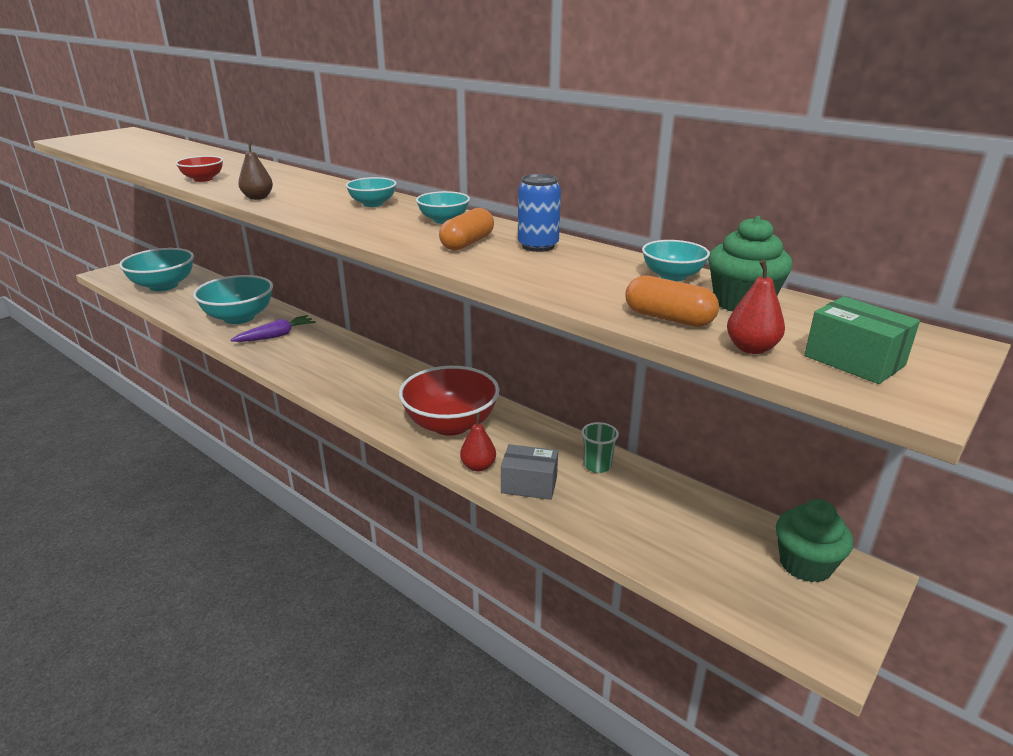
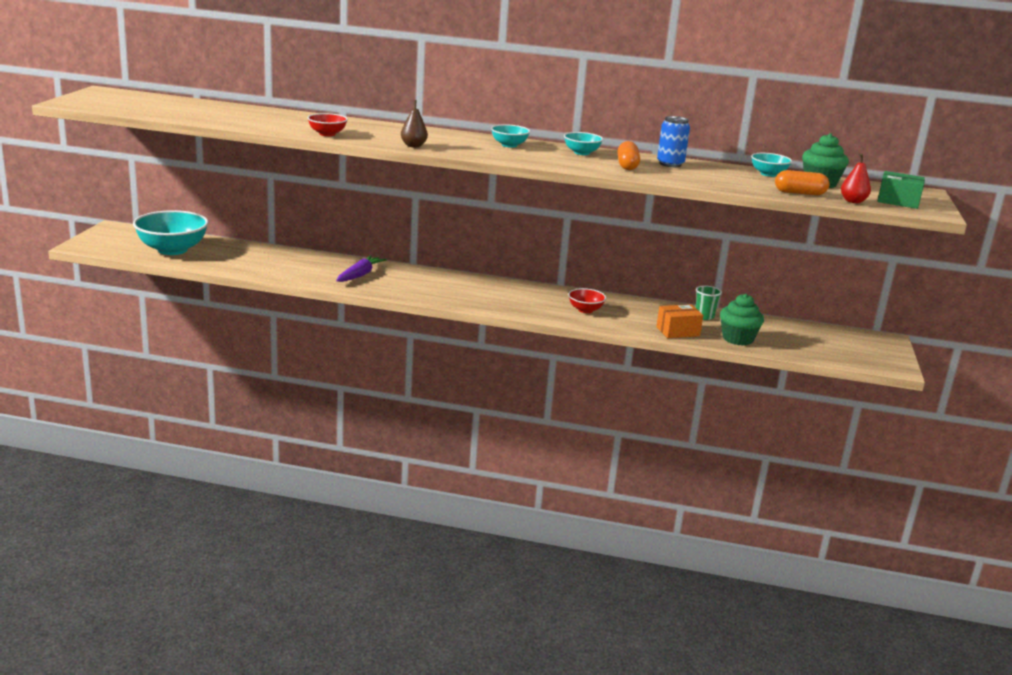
camera: 30 degrees left, 5 degrees down
turquoise bowl [193,275,273,324] -> none
red bowl [399,366,499,436] -> red bowl [568,288,606,313], size x0.50
red pear [460,414,496,472] -> none
grey box [501,444,558,500] -> orange box [656,304,703,338]
green cupcake [776,499,853,583] -> green cupcake moved to [720,294,764,346]

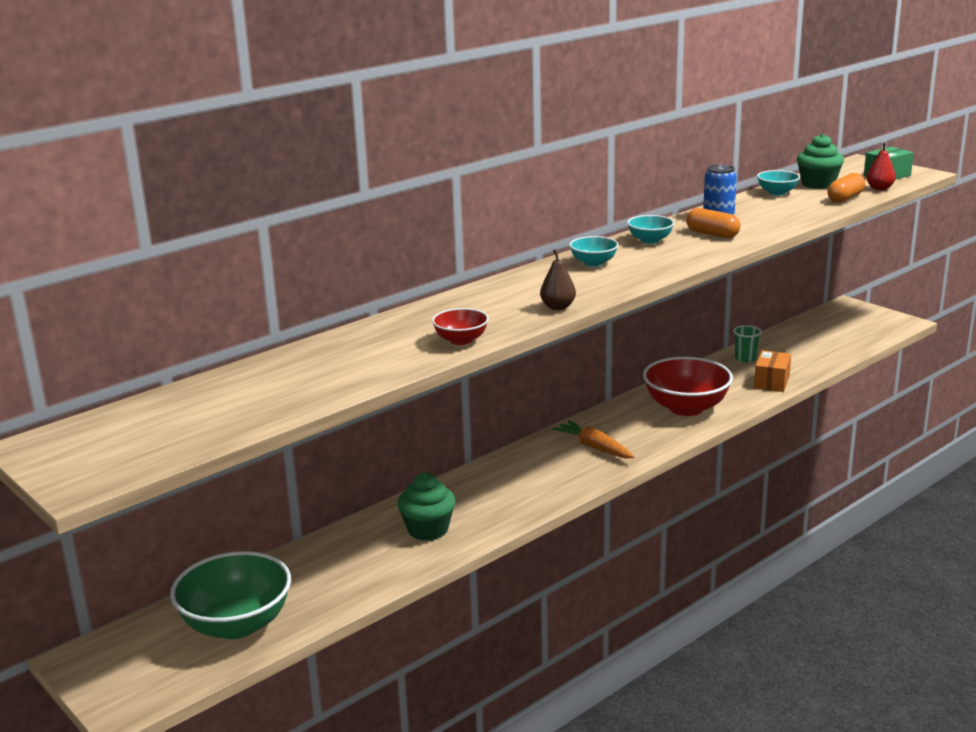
camera: 50 degrees left, 0 degrees up
turquoise bowl [133,210,208,255] -> green bowl [170,551,291,639]
purple carrot [336,255,387,282] -> none
red bowl [568,288,606,313] -> red bowl [643,357,733,416], size x2.00
green cupcake [720,294,764,346] -> green cupcake moved to [398,473,455,541]
none -> orange carrot [553,420,634,458]

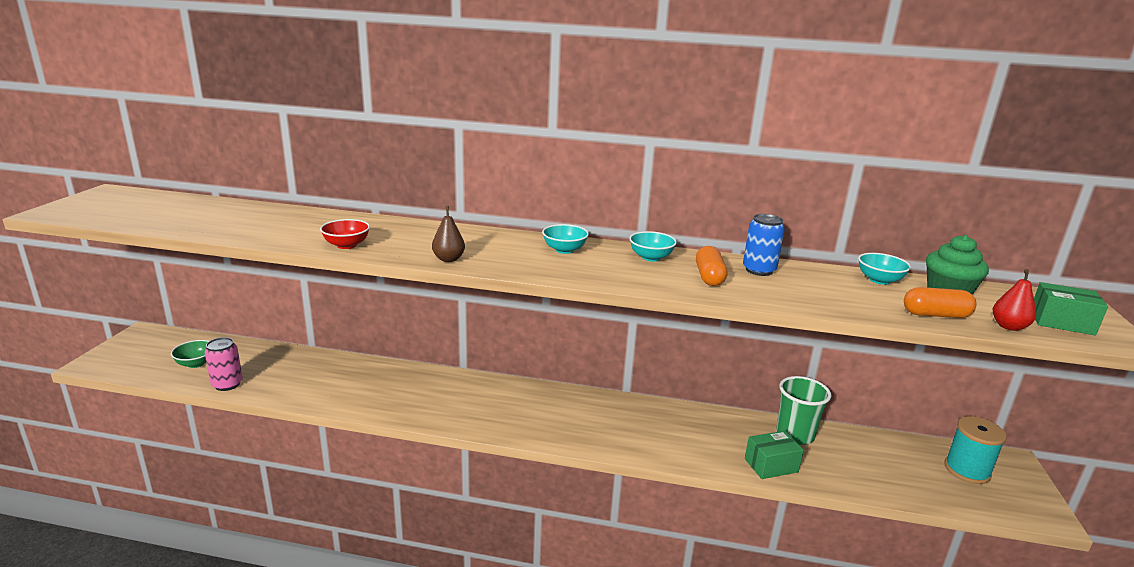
camera: 50 degrees right, 0 degrees up
green bowl [170,551,291,639] -> green bowl [171,340,209,368], size x0.50
green cupcake [398,473,455,541] -> none
orange carrot [553,420,634,458] -> none
red bowl [643,357,733,416] -> none
green cup [733,325,762,363] -> green cup [776,376,831,445], size x1.64
orange box [754,350,791,392] -> green box [745,431,804,479]
none -> pink can [204,337,243,391]
none -> turquoise spool [944,416,1007,484]

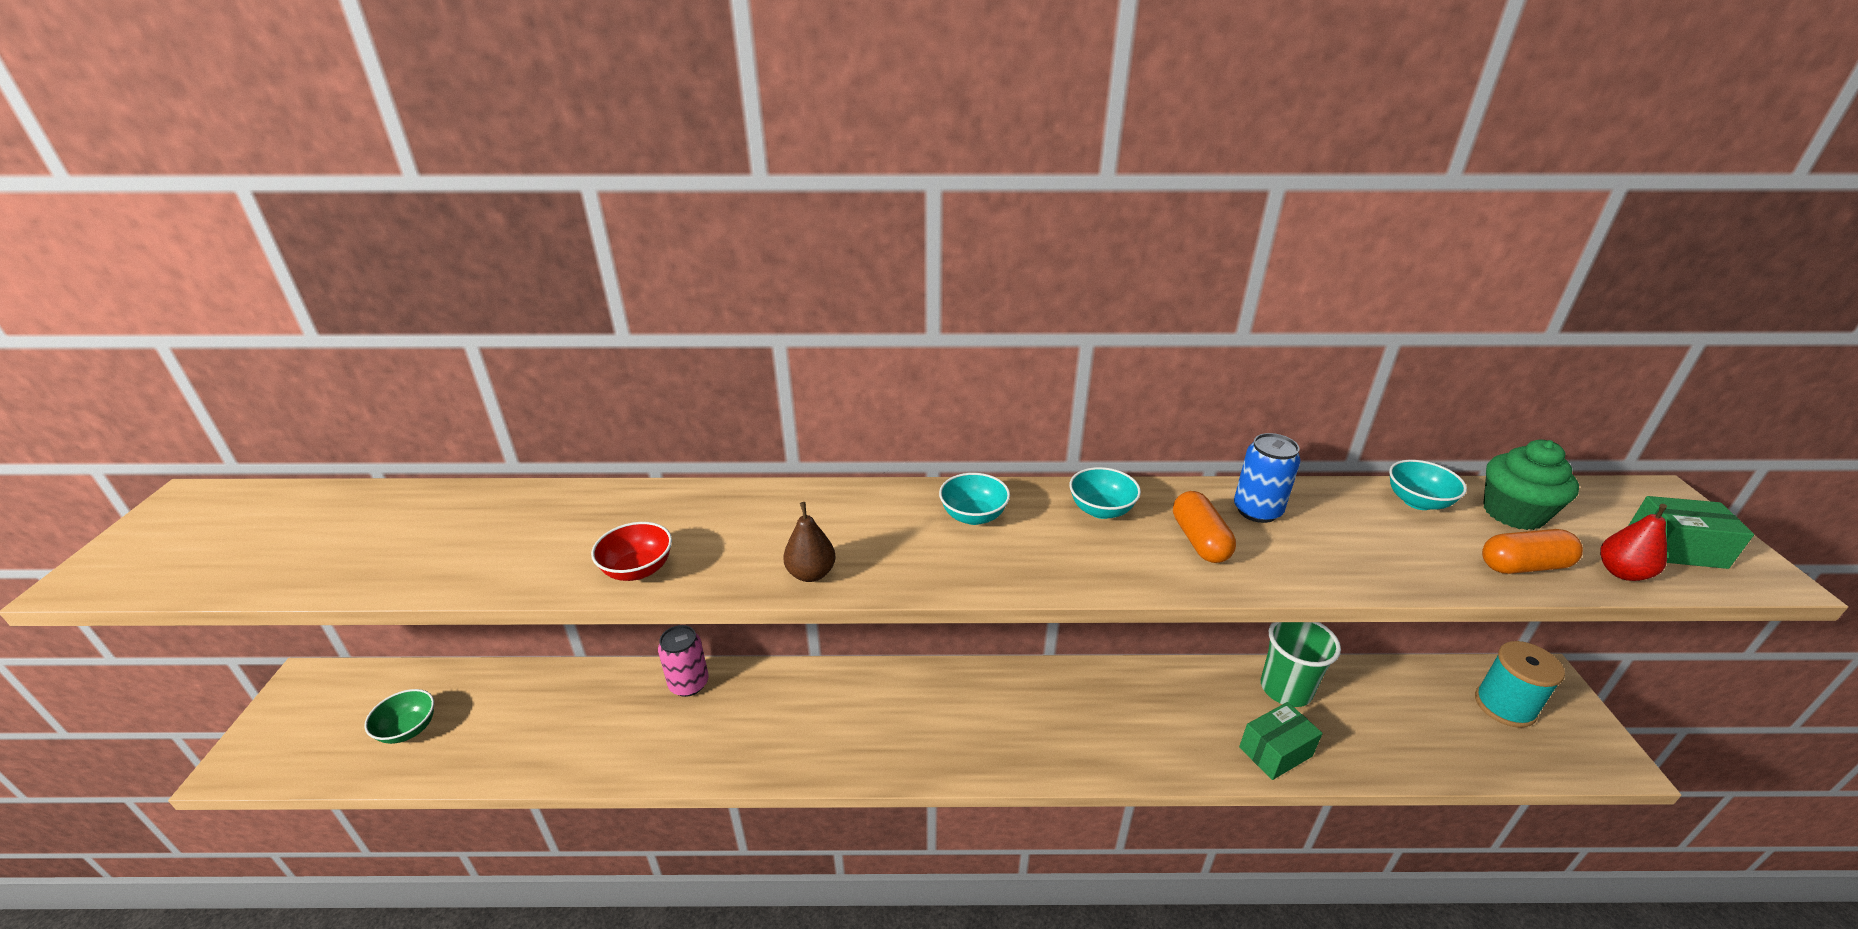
camera: 10 degrees left, 10 degrees up
pink can [204,337,243,391] -> pink can moved to [658,625,709,697]

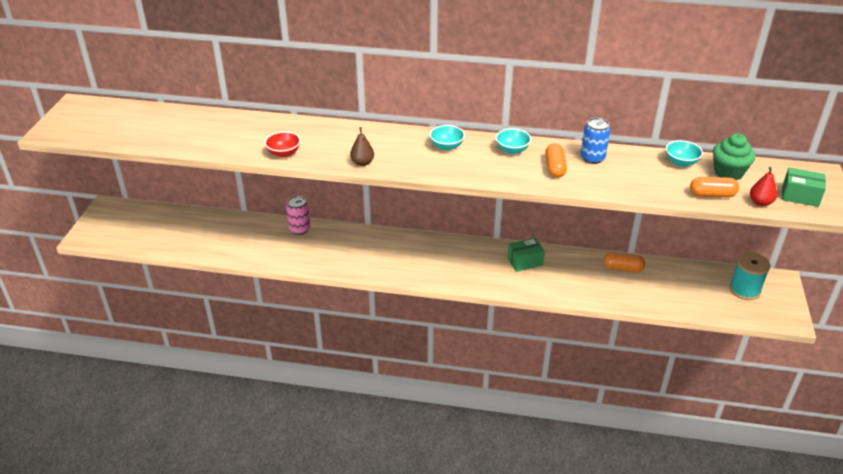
camera: 10 degrees right, 5 degrees up
green bowl [364,689,434,744] -> none
green box [1239,702,1323,780] -> green box moved to [507,238,545,272]
green cup [1261,622,1341,707] -> orange capsule [604,252,645,272]

